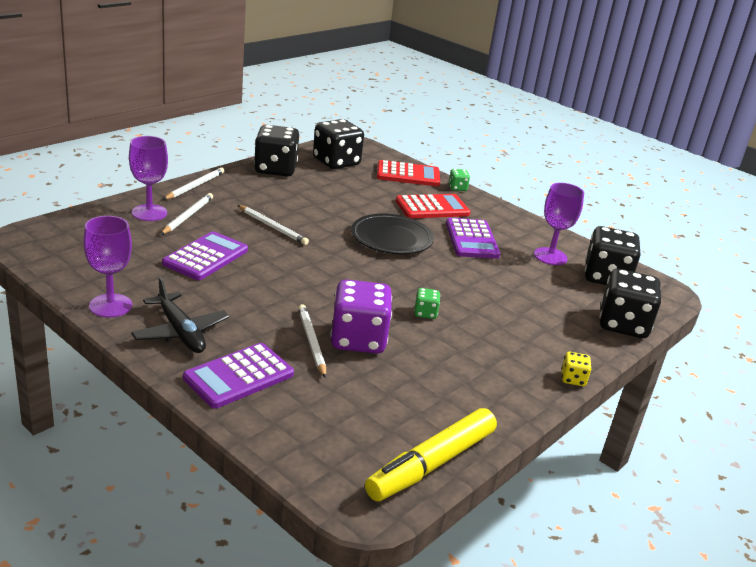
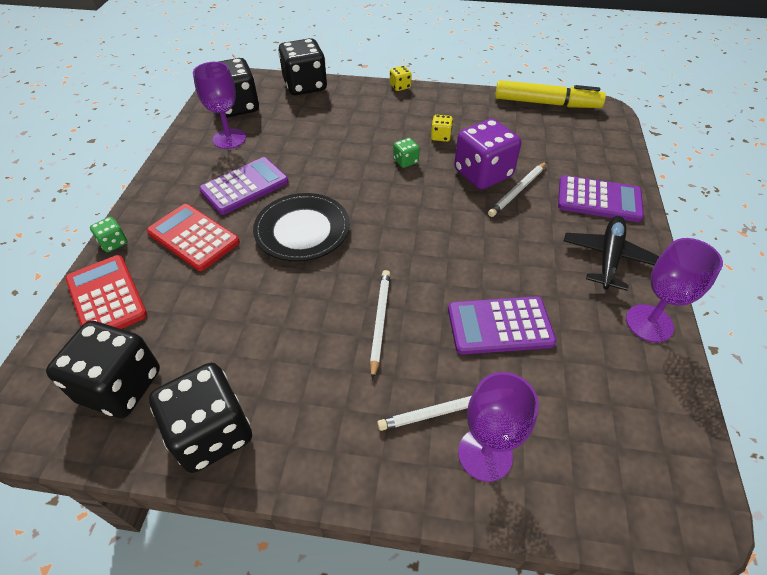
camera: 120 degrees left, 20 degrees up
white pencil [163,167,224,200] -> none
none -> yellow dice [431,115,453,142]

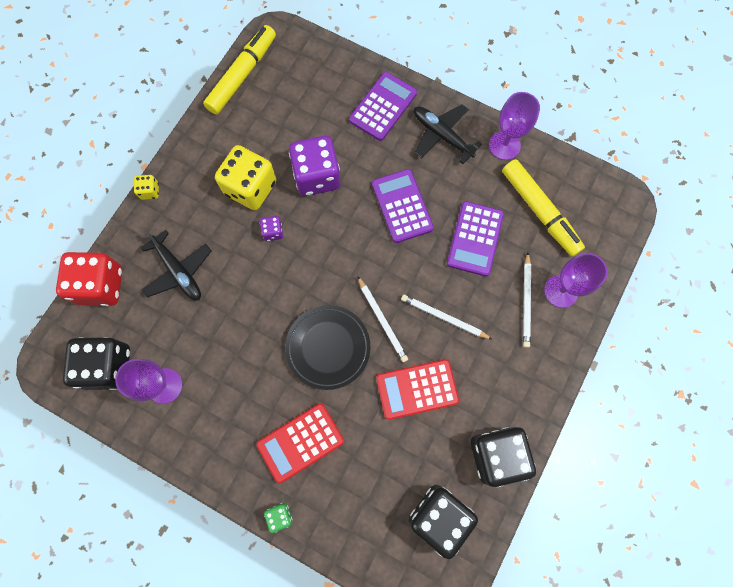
camera: 70 degrees left, 25 degrees up
red calculator [65,255,147,329] -> red calculator moved to [376,359,459,420]
purple calculator [199,157,289,215] -> purple calculator moved to [372,169,434,243]
black dice [278,38,327,95] -> red dice [56,252,122,306]
green dice [393,138,420,168] -> purple dice [260,216,283,241]
yellow dice [431,115,453,142] -> yellow dice [215,145,277,210], size x2.23
white pencil [488,162,547,217] -> white pencil moved to [357,276,408,362]
none -> black plane [140,230,211,300]
none -> yellow marker [502,159,585,256]

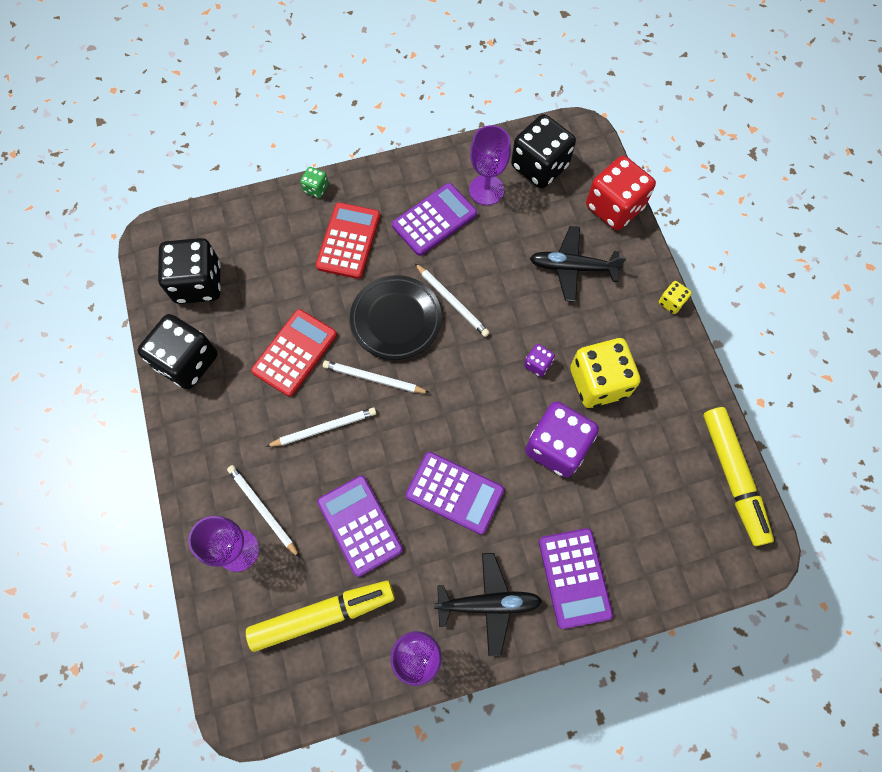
camera: 135 degrees right, 5 degrees down
yellow marker [502,159,585,256] -> yellow marker turned 150 degrees clockwise [246,580,395,652]
none -> purple calculator [392,183,477,256]
none -> white pencil [415,263,490,337]

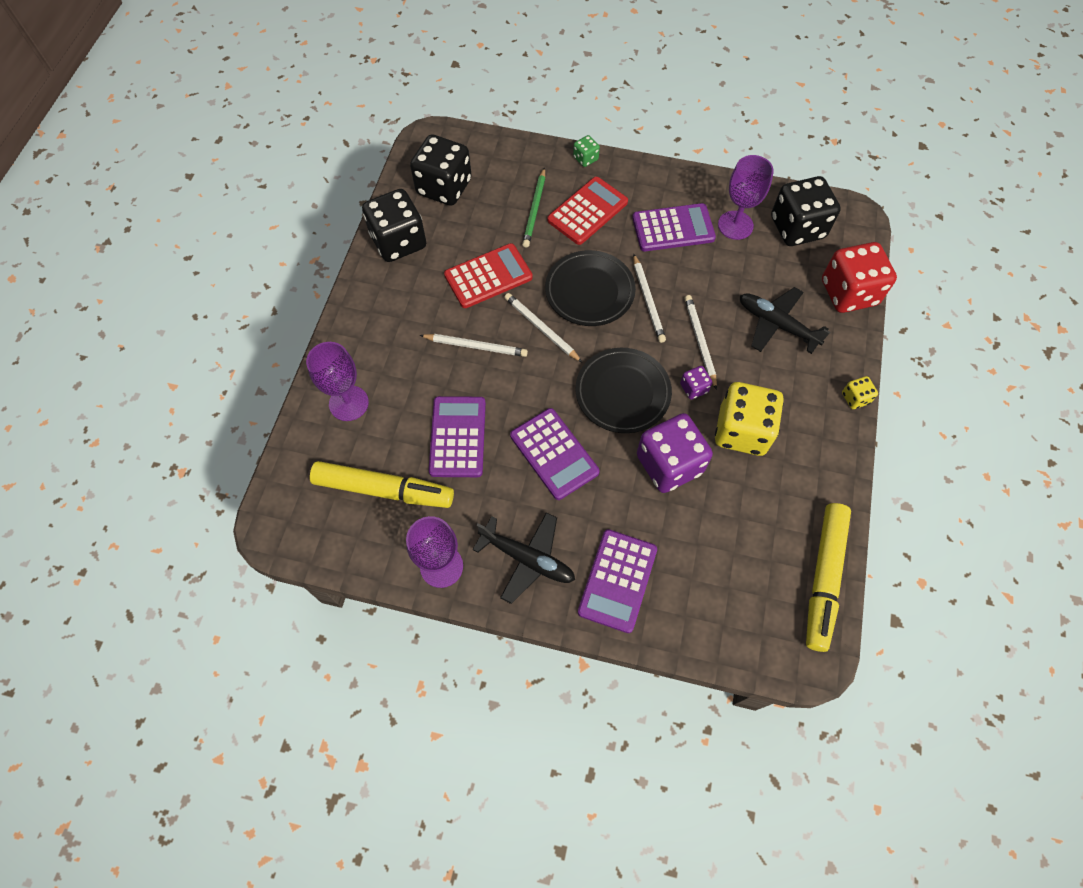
camera: 30 degrees right, 5 degrees down
white pencil [227,465,300,558] -> white pencil moved to [684,295,717,390]
none -> green pencil [522,167,545,248]
none -> black plate [576,348,672,433]

